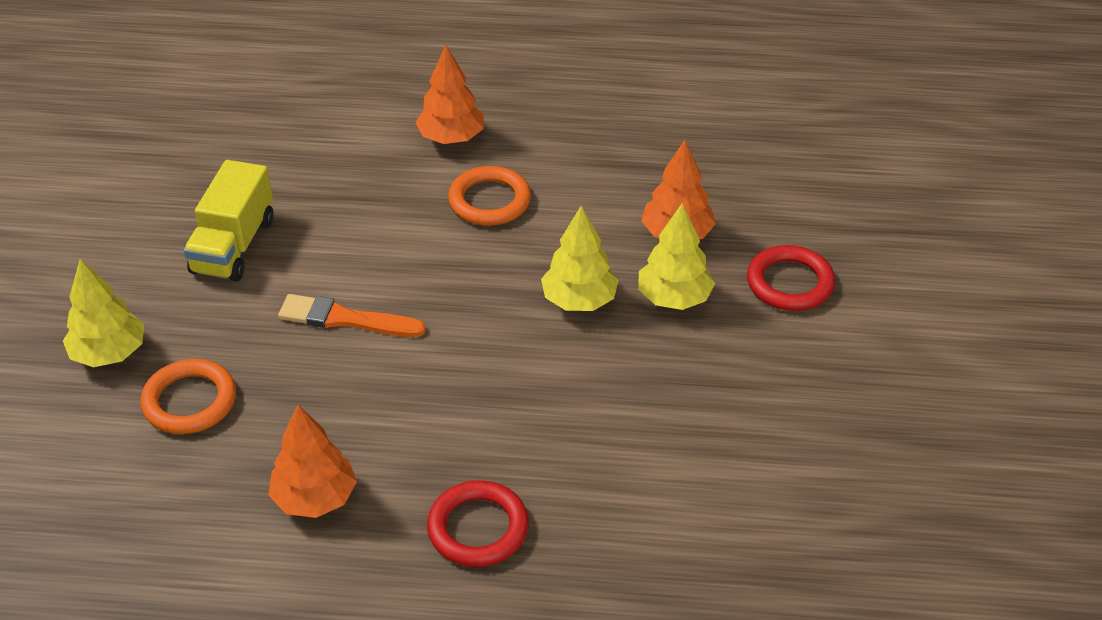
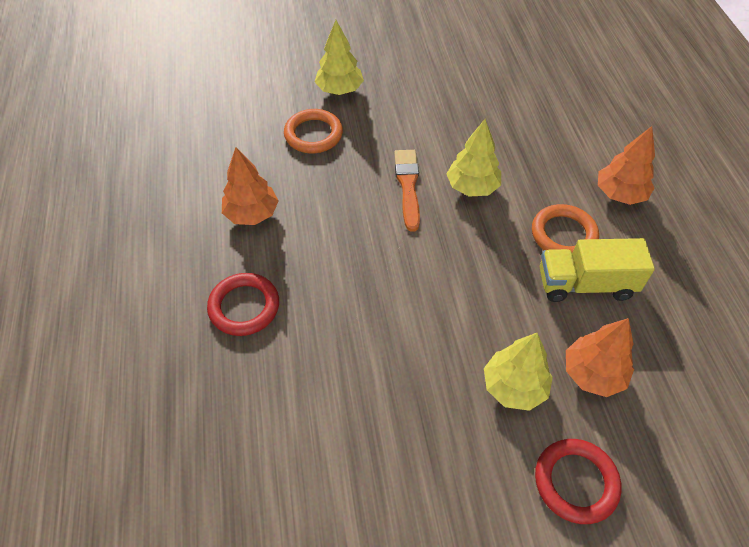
camera: 75 degrees right, 10 degrees up
yellow truck [184,160,274,282] -> yellow truck moved to [540,238,655,302]
yellow tree [541,206,618,311] -> yellow tree moved to [446,119,501,197]

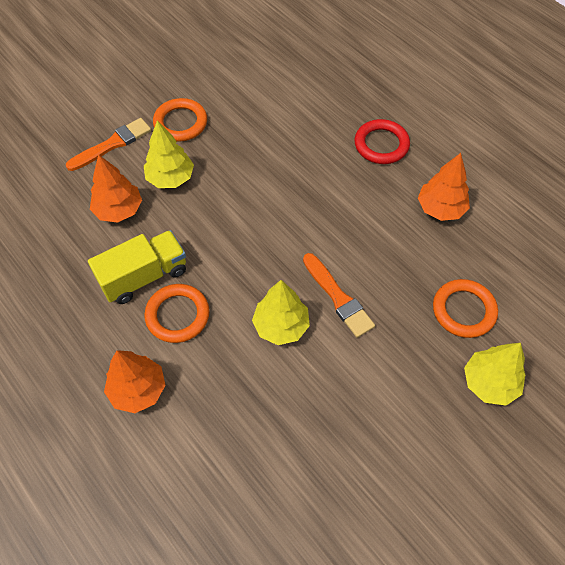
camera: 150 degrees right, 5 degrees up
red ring [535,439,622,524] -> orange brush [66,118,151,171]
none -> orange ring [153,98,207,142]

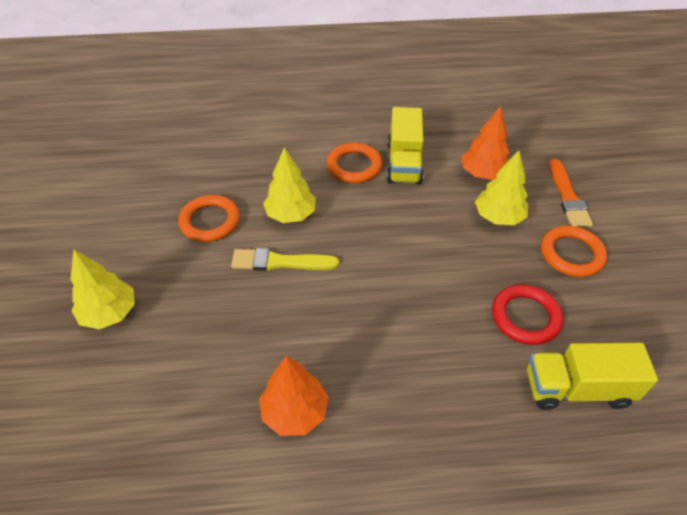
camera: 125 degrees right, 10 degrees down
orange tree [104,350,166,413] -> none
orange brush [303,253,375,338] -> yellow brush [231,248,339,271]
red ring [354,119,410,164] -> red ring moved to [492,284,563,345]
orange ring [433,279,498,338] -> orange ring moved to [178,195,240,242]
none -> yellow truck [527,343,658,410]

